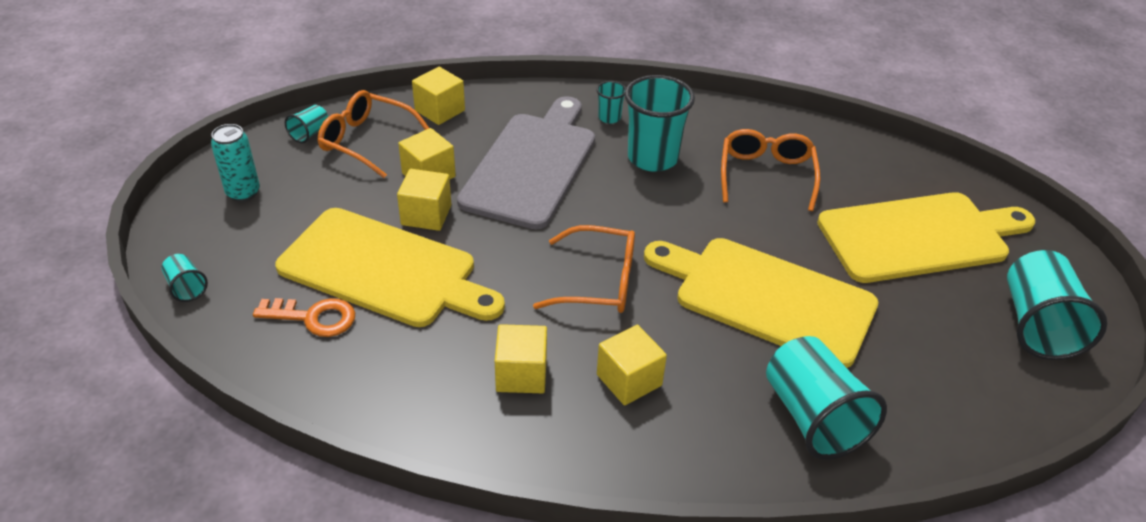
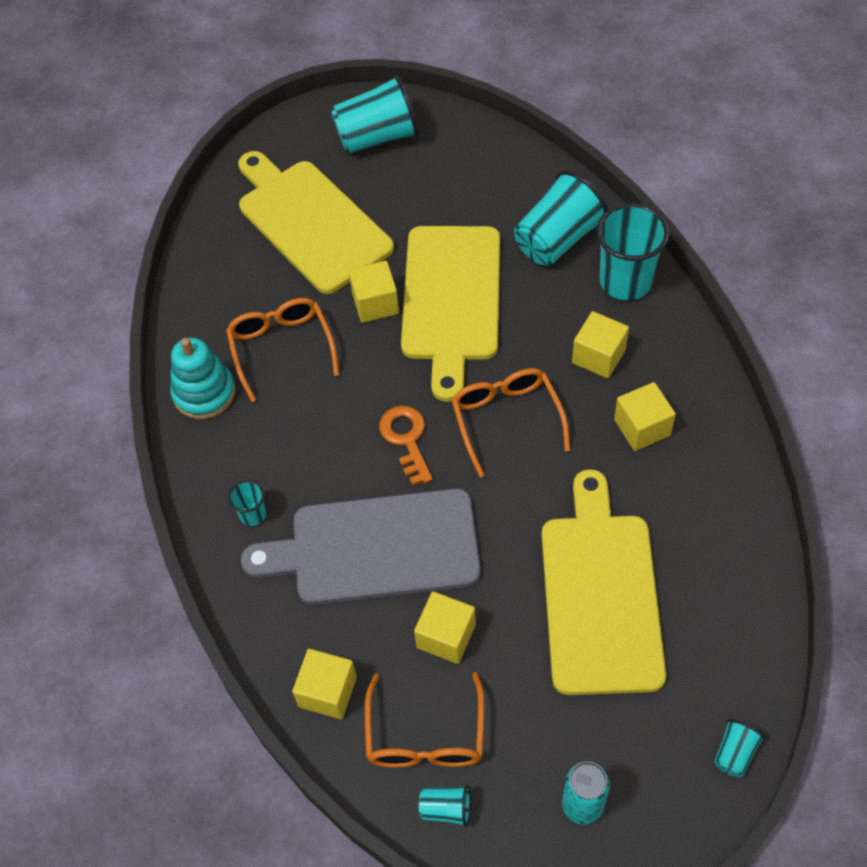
camera: 110 degrees left, 15 degrees up
orange key [253,298,355,337] -> orange key moved to [379,406,433,486]
yellow cube [397,169,451,231] -> yellow cube moved to [349,261,399,323]
turquoise cup [625,75,695,172] -> turquoise cup moved to [596,203,670,301]
orange glasses [721,129,820,211] -> orange glasses turned 90 degrees clockwise [226,298,339,402]
none -> turquoise stacking toy [170,338,236,419]

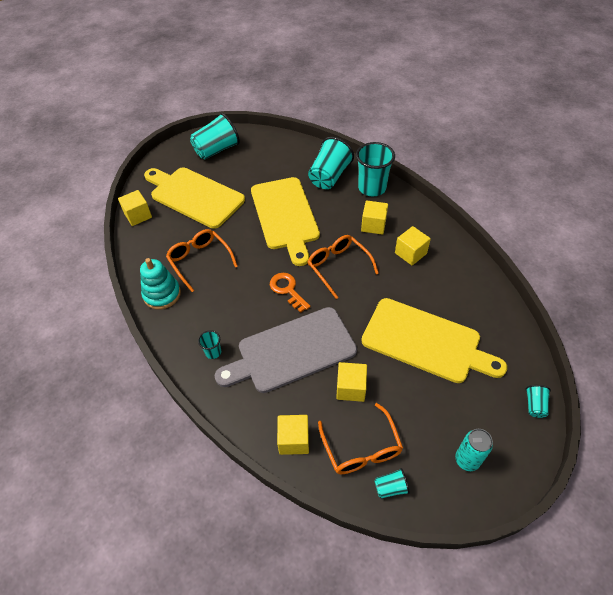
camera: 20 degrees left, 5 degrees down
yellow cube [349,261,399,323] -> yellow cube moved to [118,190,152,226]
yellow cutting board [541,469,666,695] -> yellow cutting board turned 135 degrees clockwise [361,298,507,383]

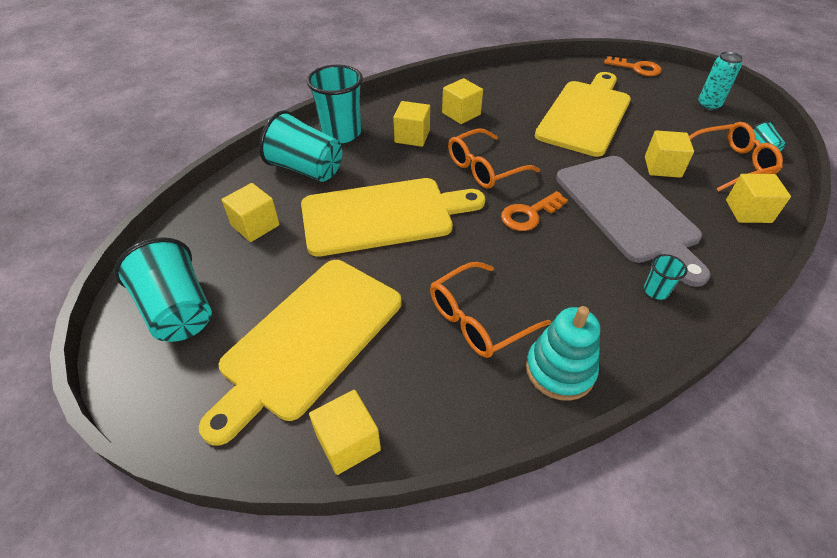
camera: 90 degrees left, 5 degrees down
turquoise cup [525,385,551,418] -> orange key [604,56,662,76]
none -> yellow cube [222,183,280,242]

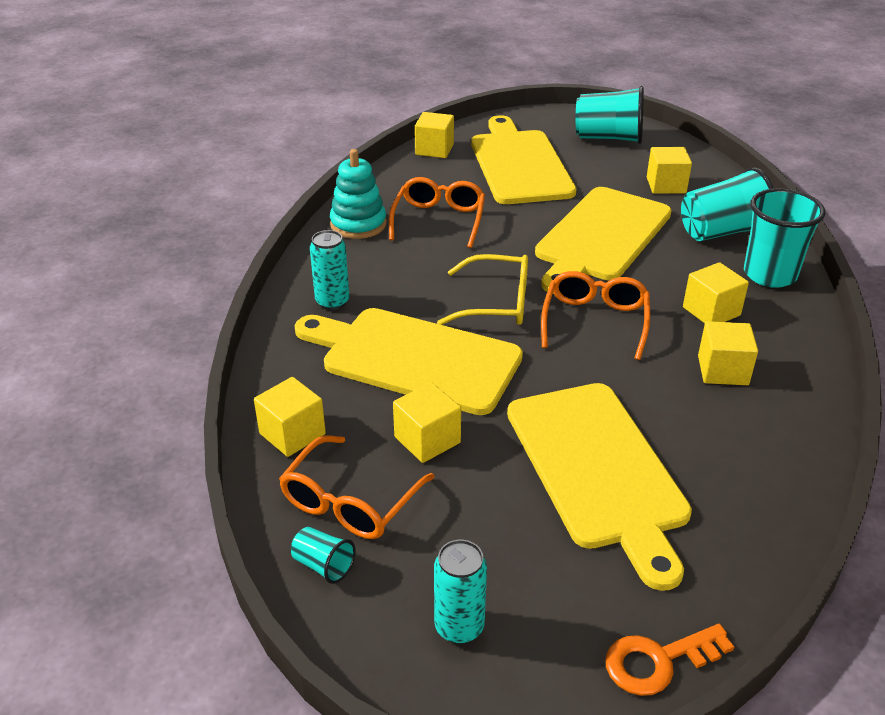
camera: 135 degrees right, 10 degrees down
orange key [501,191,568,231] -> yellow glasses [437,254,528,325]
grey cutting board [556,156,711,287] -> yellow cutting board [294,308,523,415]
turquoise cup [644,254,687,300] -> turquoise can [310,230,349,310]

